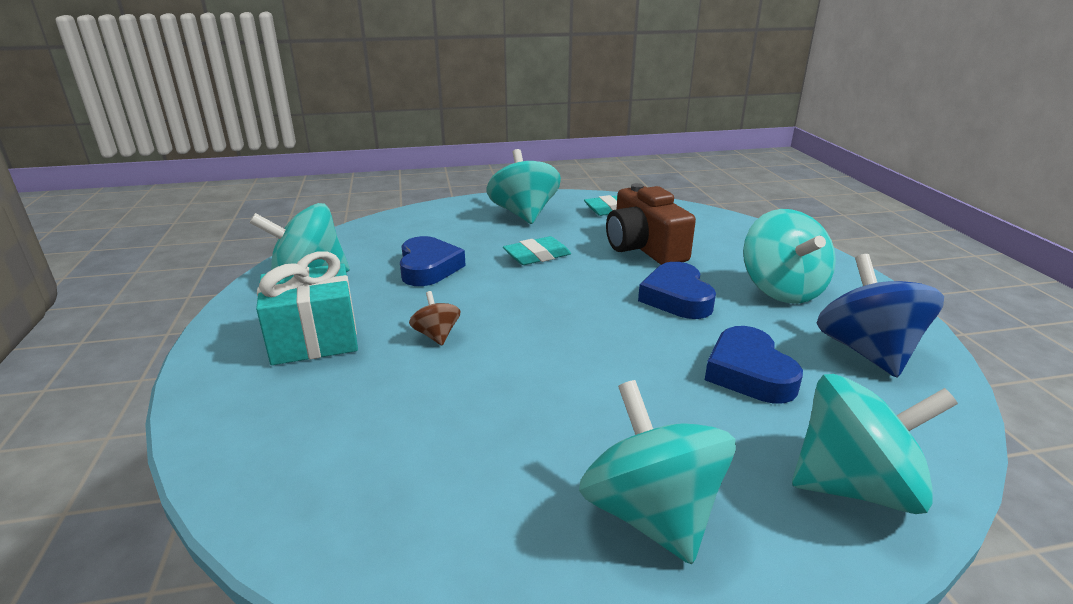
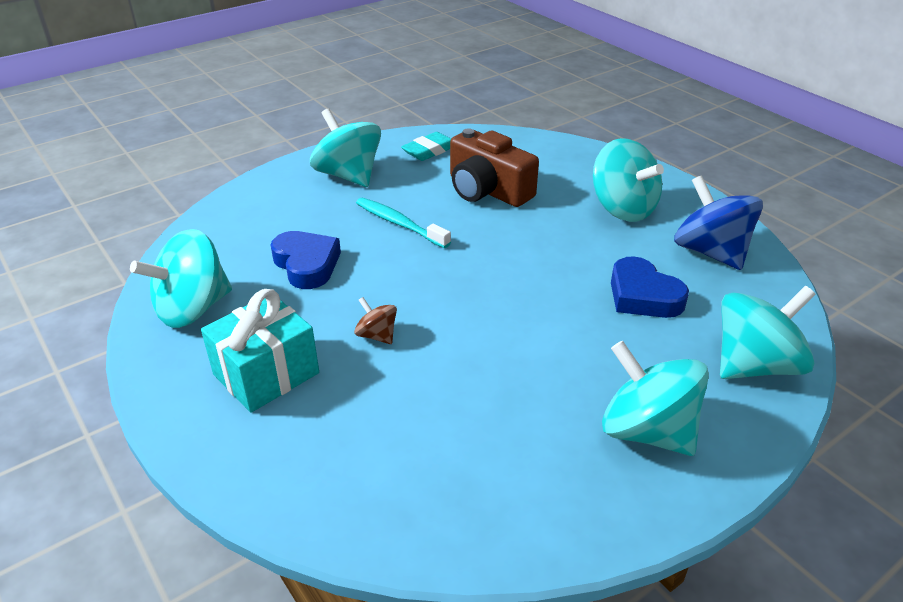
camera: 25 degrees left, 10 degrees up
turquoise eraser [503,236,571,265] -> turquoise toothbrush [356,198,451,248]
blue heart [638,262,716,319] -> none

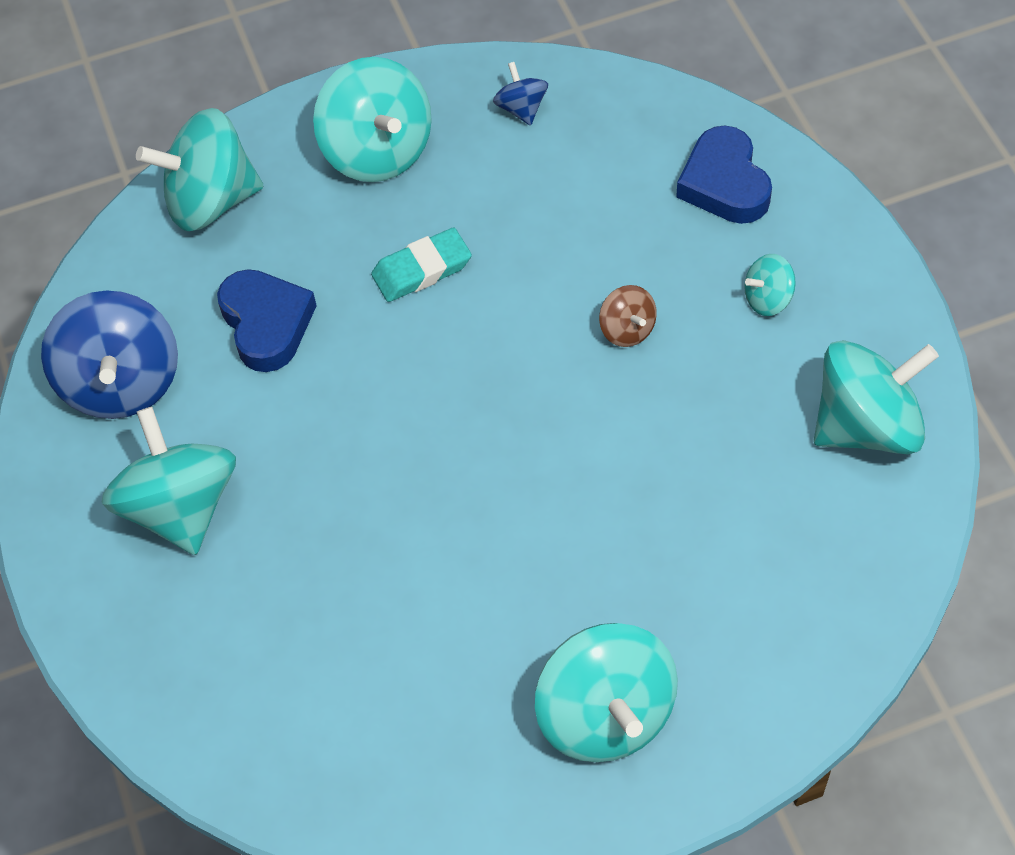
camera: 160 degrees left, 20 degrees up
turquoise gift [201,289,319,413] -> turquoise spinning top [744,254,796,316]
blue heart [271,231,341,289] -> blue heart moved to [676,126,772,224]
turquoise toothbrush [356,198,451,248] -> none
turquoise eraser [401,132,451,161] -> turquoise eraser moved to [371,227,472,302]
brown camera [450,129,539,207] -> none
none -> blue spinning top [493,62,548,125]

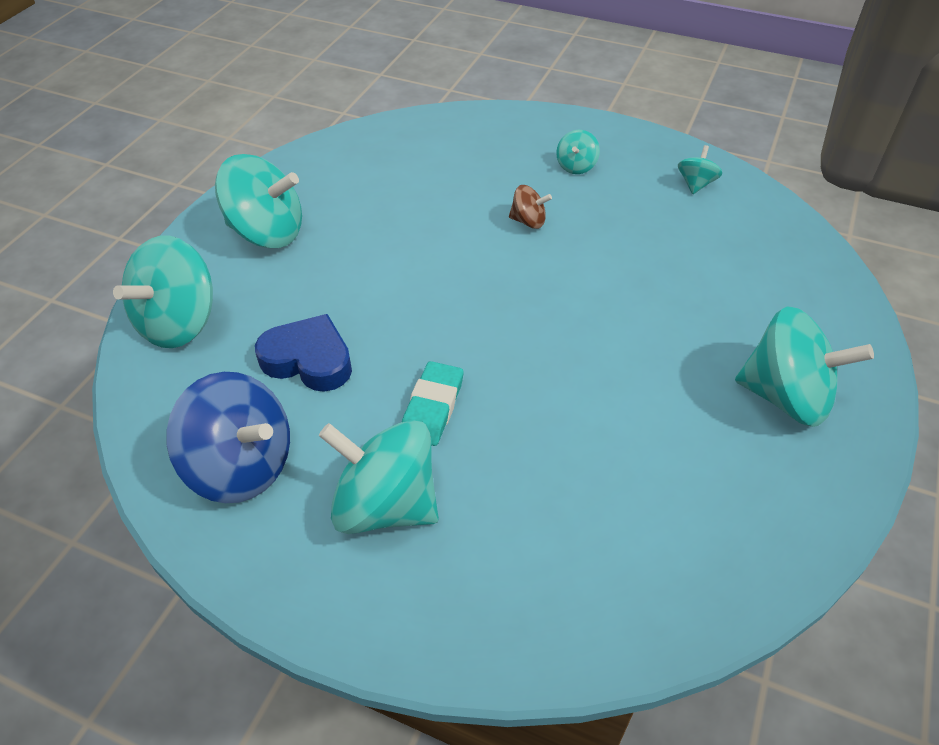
camera: 50 degrees left, 10 degrees down
turquoise eraser [371,227,472,302] -> turquoise eraser moved to [402,361,463,446]
blue spinning top [493,62,548,125] -> none
blue heart [676,126,772,224] -> none
turquoise spinning top [814,340,939,454] -> turquoise spinning top [678,145,722,194], size x0.48

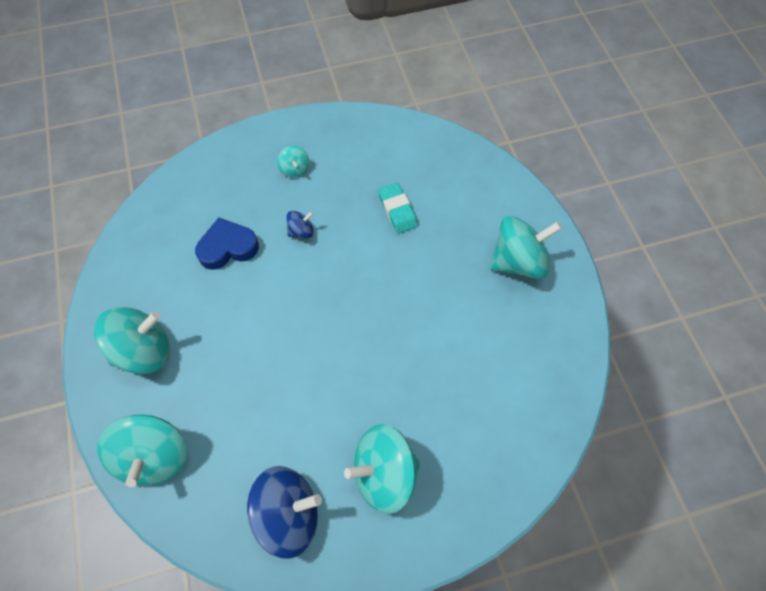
camera: 40 degrees left, 15 degrees up
blue heart [255,314,352,392] -> blue heart moved to [195,218,259,270]
turquoise eraser [402,361,463,446] -> turquoise eraser moved to [378,183,418,234]
brown spinning top [509,185,552,229] -> blue spinning top [286,211,314,238]
turquoise spinning top [678,145,722,194] -> none

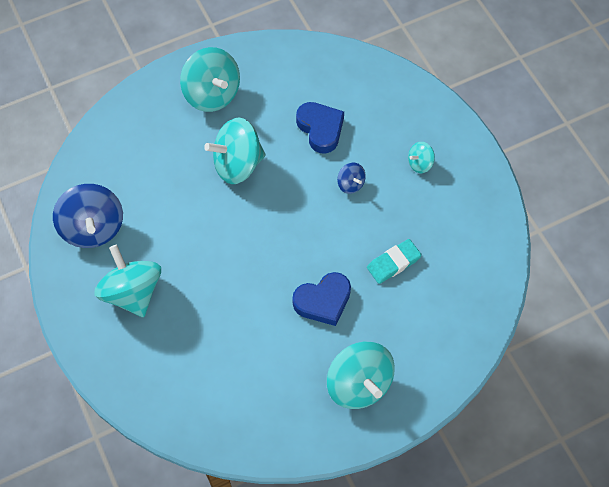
camera: 80 degrees right, 0 degrees up
turquoise spinning top [97,414,187,487] -> turquoise spinning top moved to [204,117,266,184]
none -> blue heart [292,272,351,326]

